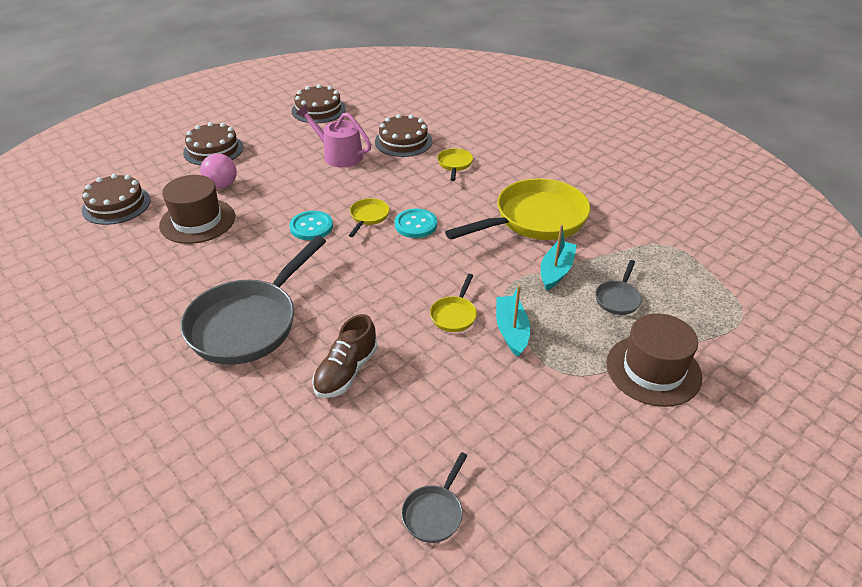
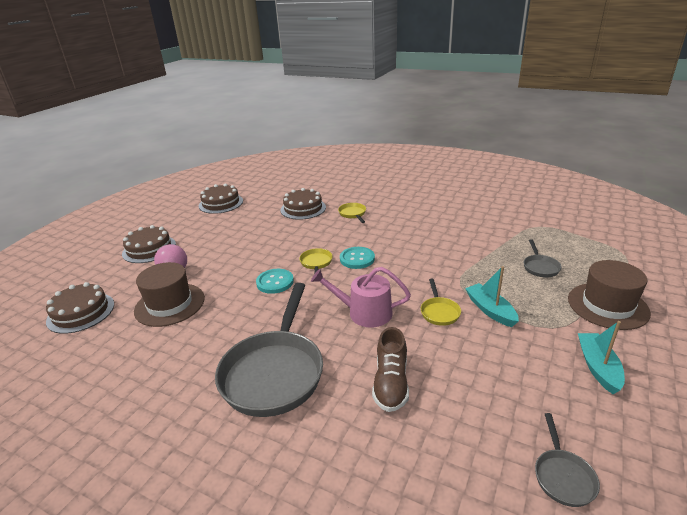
camera: 20 degrees left, 10 degrees down
pink watering can [296,105,371,168] -> pink watering can moved to [311,267,411,327]
yellow pan [445,178,591,240] -> none
turquoise boat [541,225,577,291] -> turquoise boat moved to [578,321,625,394]

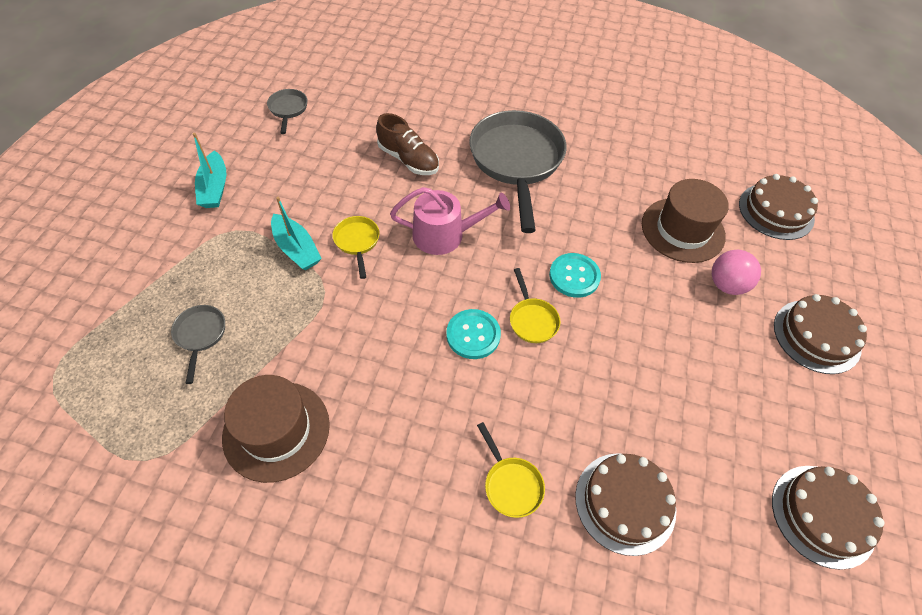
camera: 165 degrees right, 25 degrees up
brown shoe [372,327,409,412] -> brown shoe turned 135 degrees clockwise [376,113,439,175]
brown hat [568,260,651,330] -> brown hat moved to [222,375,330,483]

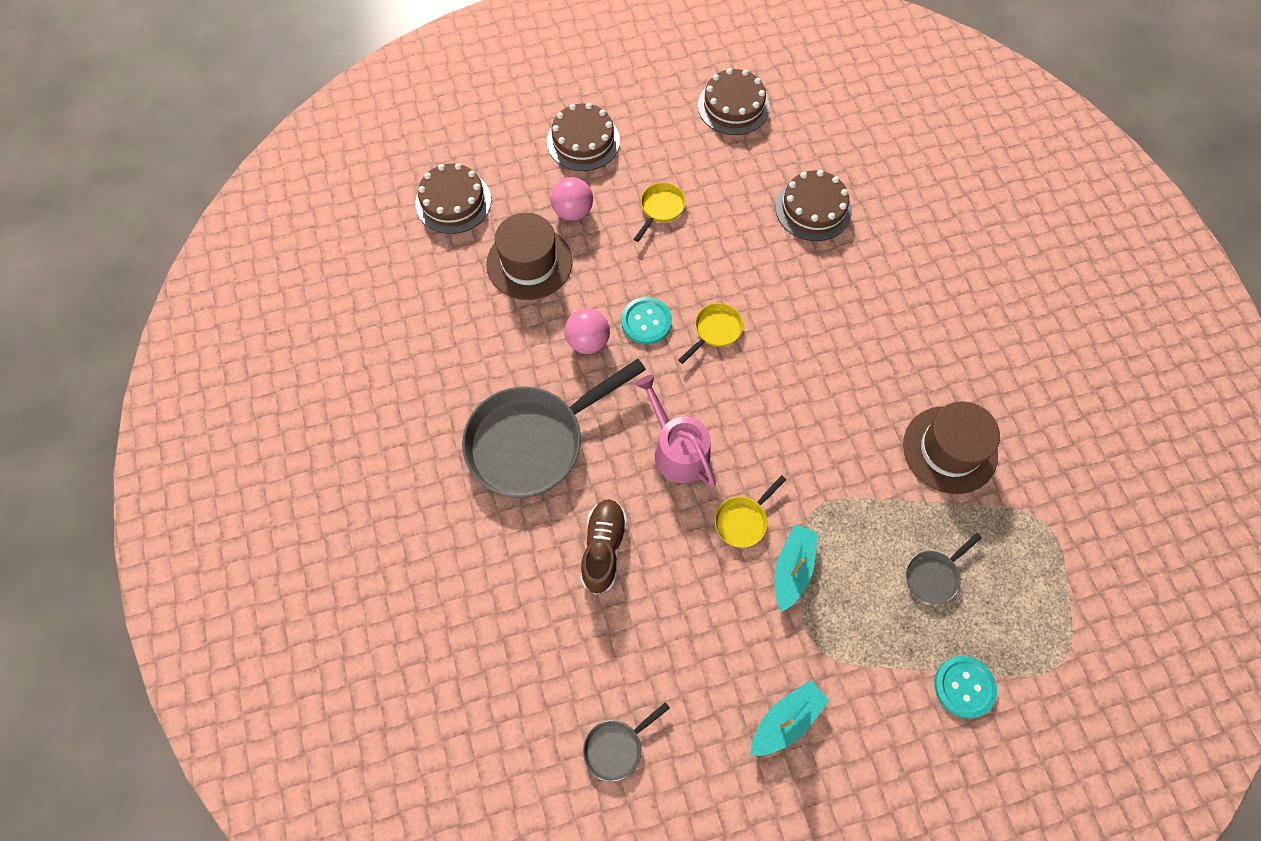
camera: 120 degrees left, 10 degrees up
turquoise button [446,309,501,359] -> turquoise button moved to [935,656,997,719]
yellow pan [477,422,545,518] -> yellow pan moved to [634,183,686,242]
none -> pink ball [564,309,610,354]

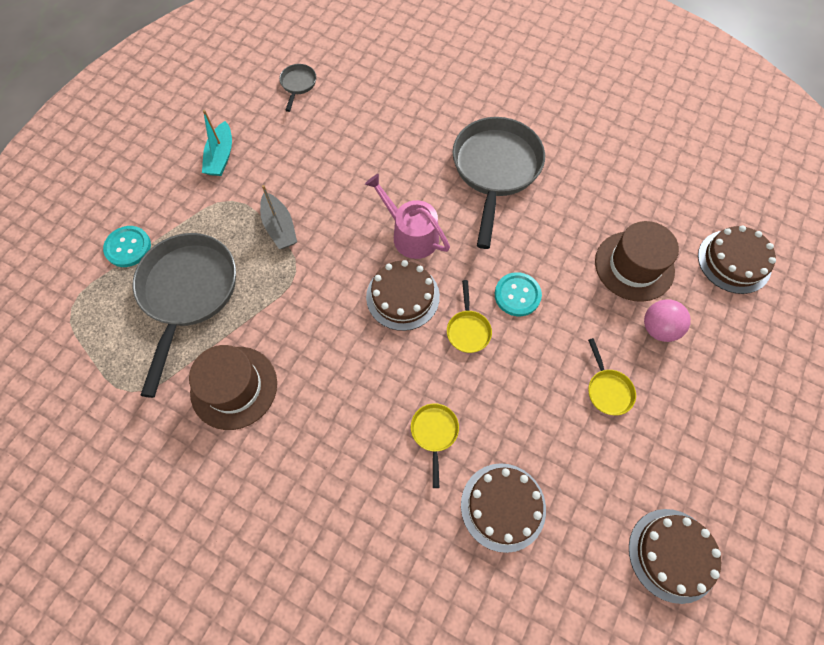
camera: 135 degrees right, 0 degrees up
brown cake [547,103,620,171] -> brown cake moved to [366,260,440,331]
pink ball [564,309,610,354] -> none
brown shoe [581,499,627,595] -> none
pink watering can [635,375,716,487] -> pink watering can turned 150 degrees counterclockwise [365,174,450,259]
yellow pan [715,475,787,548] -> yellow pan moved to [411,403,459,488]
turquoise boat [774,525,818,612] -> grey boat [260,185,297,249]
grey pan [906,533,982,604] -> grey pan [133,233,236,398], size x2.30

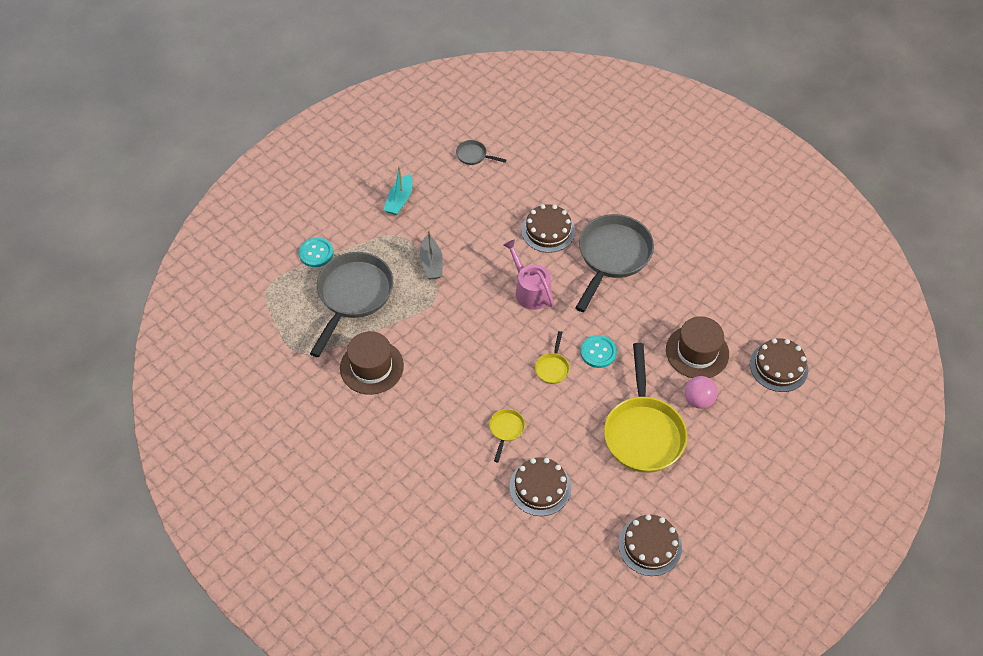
camera: 15 degrees right, 10 degrees down
grey pan [279,64,316,112] -> grey pan turned 90 degrees counterclockwise [456,140,506,165]
brown cake [366,260,440,331] -> brown cake moved to [521,204,575,253]
yellow pan [588,338,636,415] -> yellow pan [604,343,687,473], size x2.30

